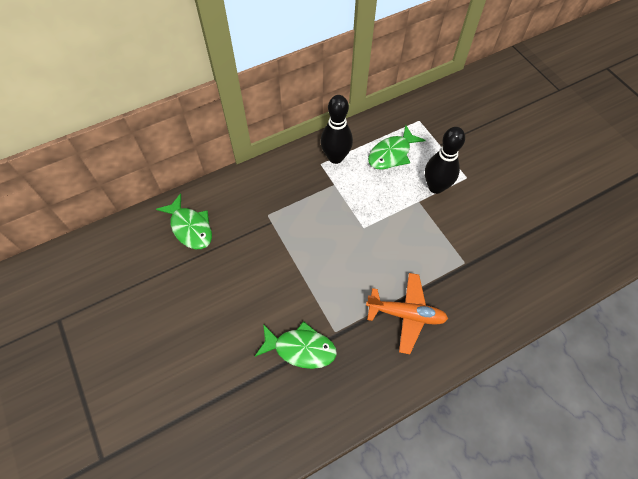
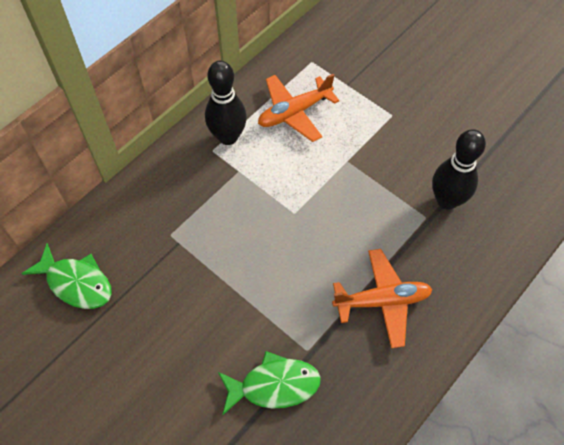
camera: 20 degrees left, 0 degrees up
green fish [368,125,426,170] -> orange plane [258,74,339,142]
black bowling pin [425,127,465,194] -> black bowling pin moved to [432,129,486,210]

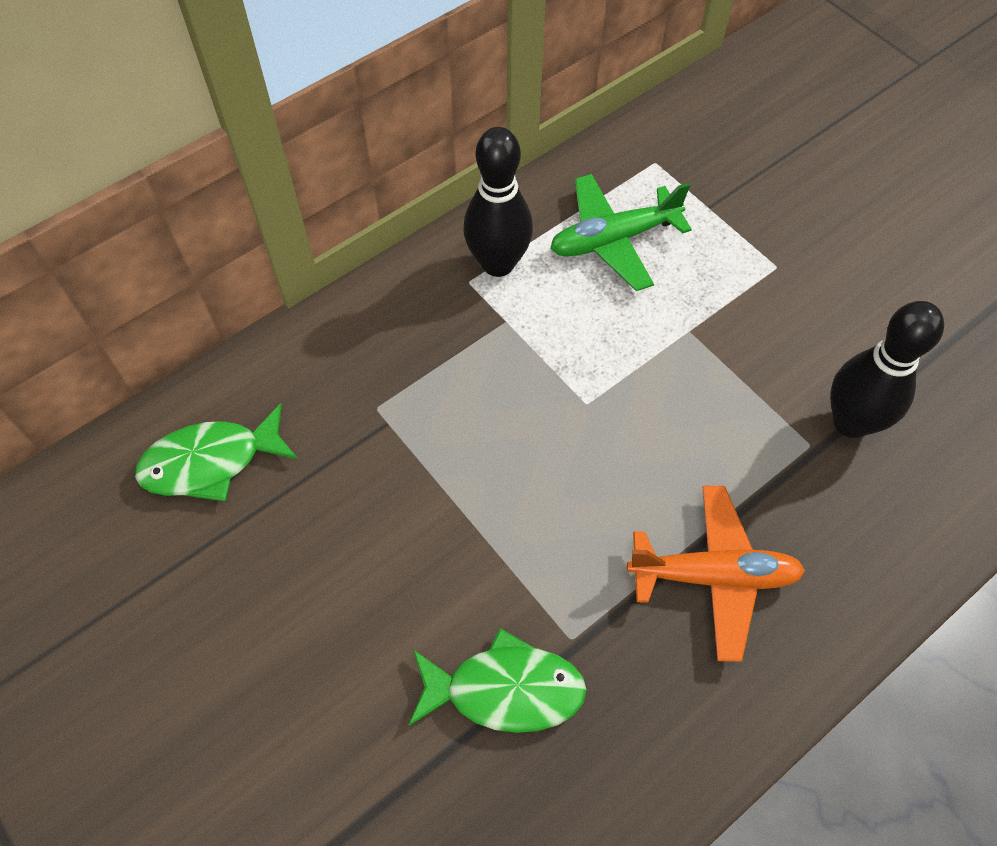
camera: 10 degrees right, 0 degrees up
green fish [21,243,112,309] -> green fish turned 120 degrees clockwise [135,403,298,502]
orange plane [258,74,339,142] -> green plane [550,174,692,291]

